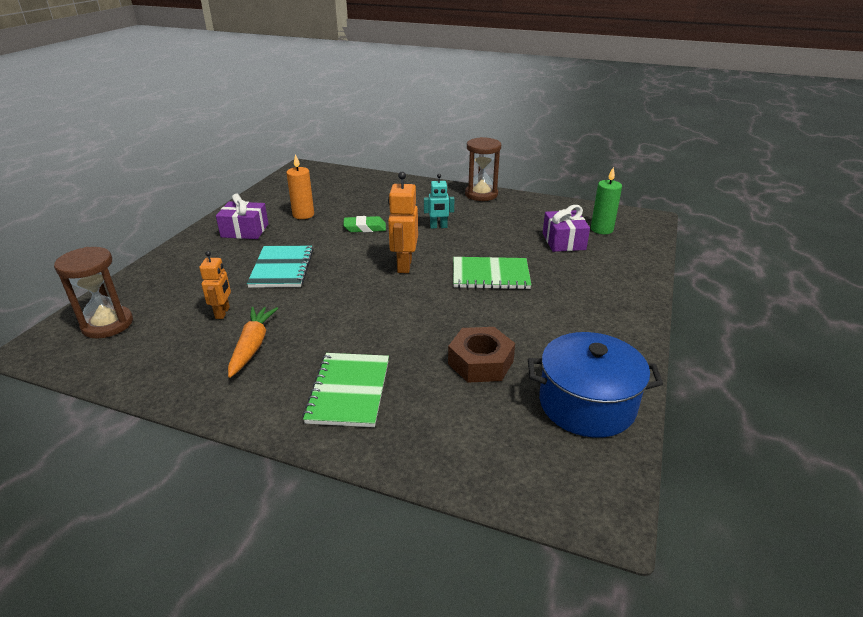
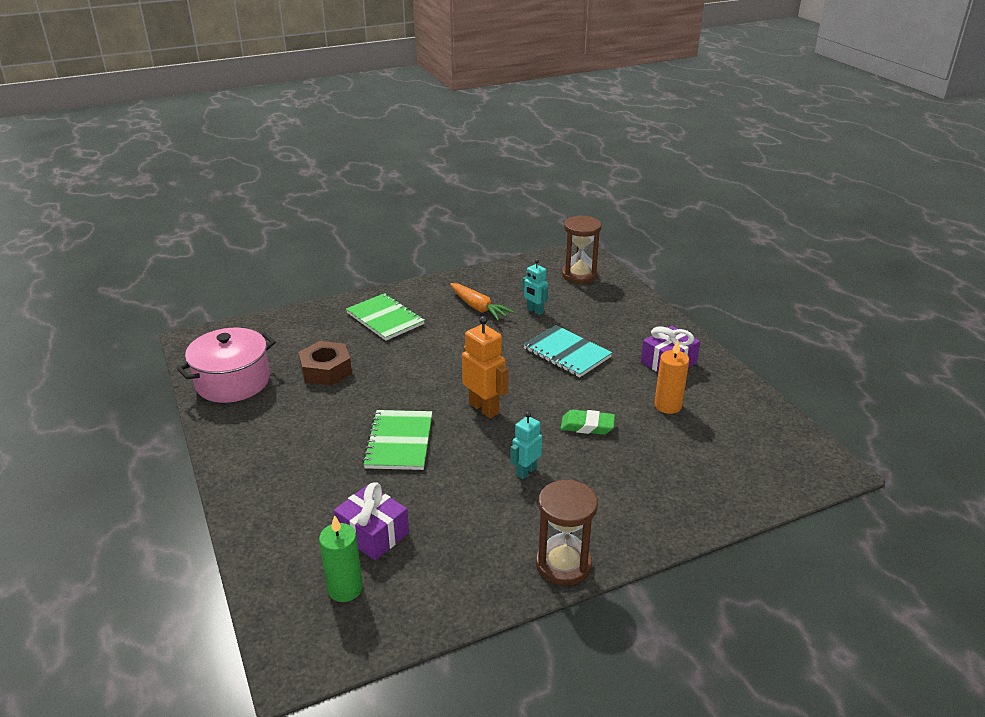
camera: 135 degrees right, 0 degrees up
orange robot [199,251,231,319] -> turquoise robot [522,259,548,315]
green eraser [343,216,386,232] -> green eraser turned 60 degrees clockwise [560,410,615,435]
green notebook [453,257,531,289] -> green notebook turned 45 degrees counterclockwise [362,410,432,470]
blue pot [528,332,663,438] -> pink pot [177,328,276,403]

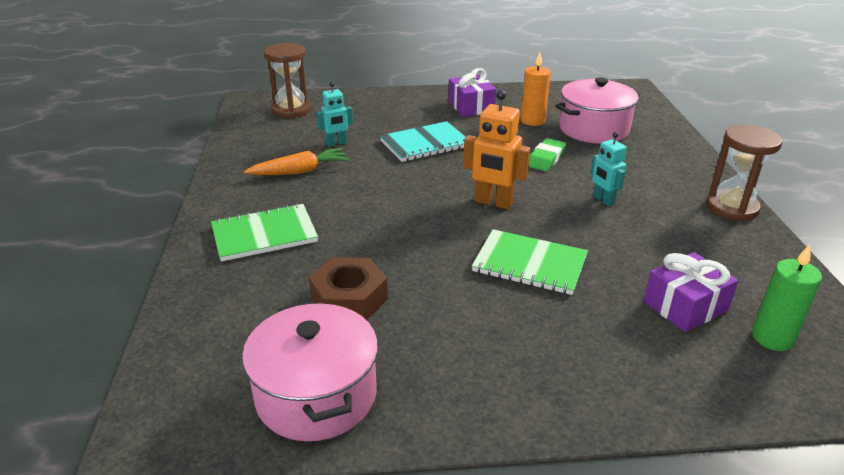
camera: 70 degrees left, 0 degrees up
orange robot [462,316,509,418] -> orange robot turned 135 degrees counterclockwise [463,90,531,209]
none -> pink pot [555,77,640,144]

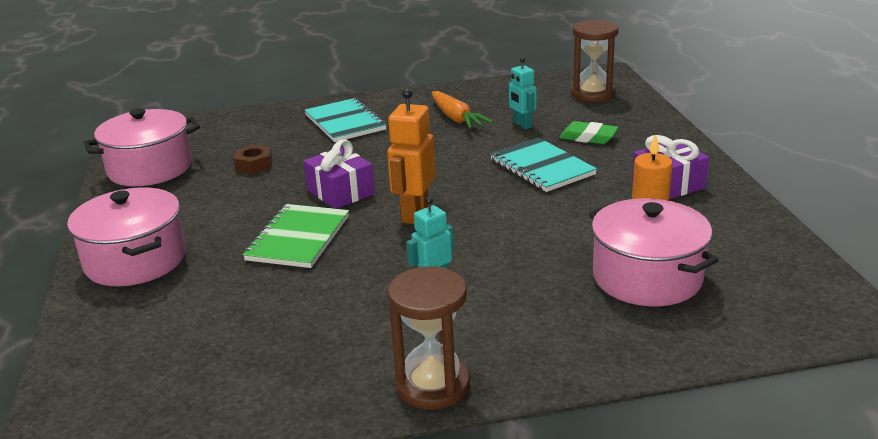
camera: 85 degrees right, 5 degrees down
green notebook [211,203,318,262] -> turquoise notebook [305,98,387,142]
brown nut [309,257,388,320] -> brown nut [234,144,272,174], size x0.63
green eraser [529,138,566,171] -> green eraser moved to [559,121,619,144]
purple gift [644,252,738,332] -> purple gift moved to [304,139,375,209]
green candle [752,244,822,351] -> none
none -> pink pot [67,187,186,286]

